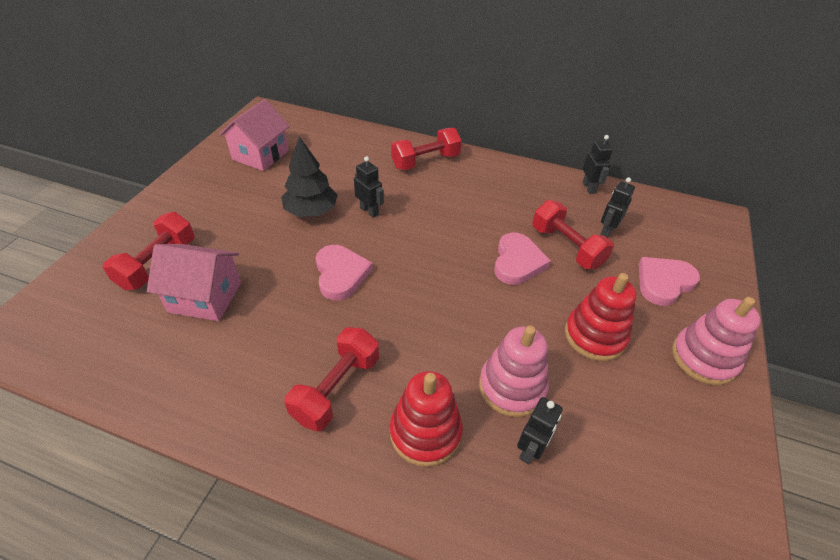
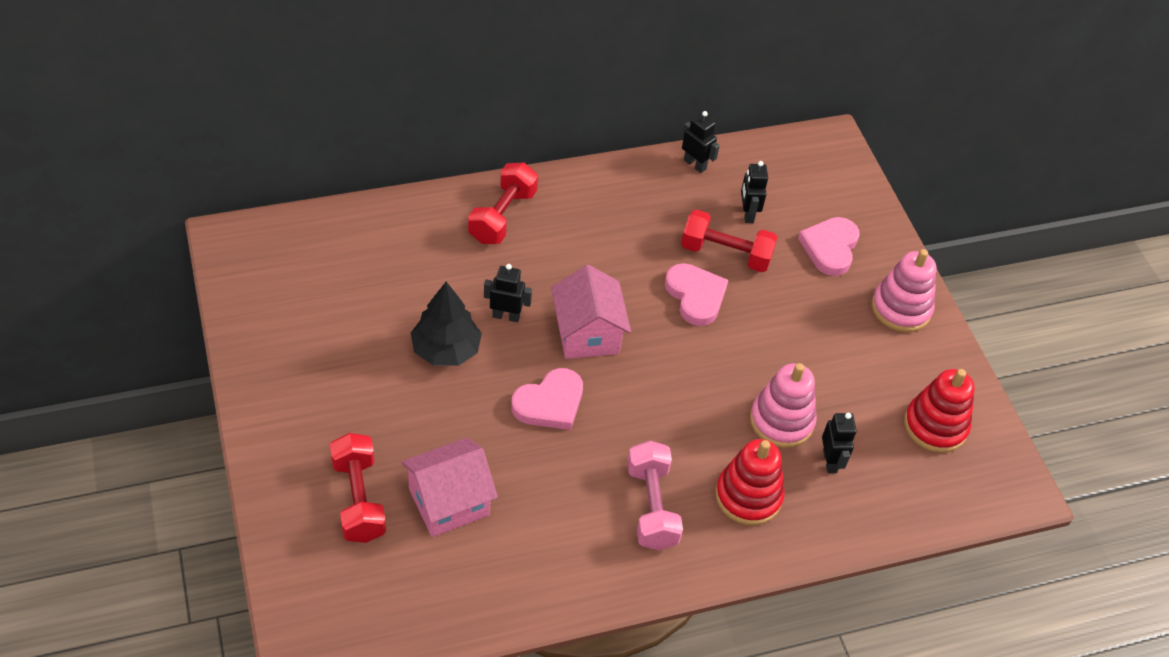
camera: 40 degrees left, 5 degrees up
pink house [219,99,290,171] -> pink house moved to [551,265,631,359]
red dumbbell [285,327,379,432] -> pink dumbbell [627,441,683,550]
pink heart [316,245,373,300] -> pink heart turned 105 degrees clockwise [511,368,583,430]
red stacking toy [565,273,637,361] -> red stacking toy moved to [904,369,975,453]

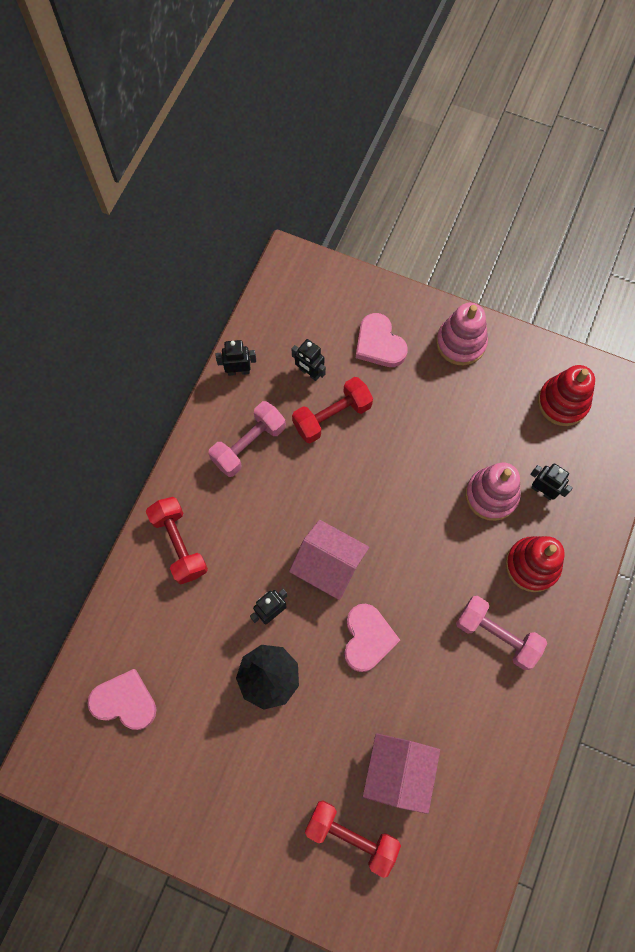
camera: 45 degrees left, 20 degrees up
pink heart [665,263,728,326] -> pink heart moved to [87,669,156,730]
none -> pink dumbbell [208,401,286,477]

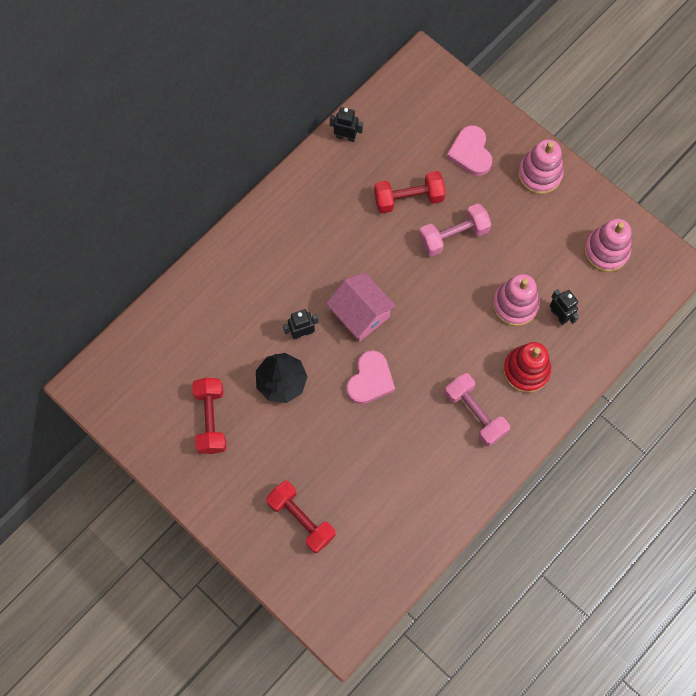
camera: 20 degrees right, 0 degrees up
pink heart [87,669,156,730] -> none
red dumbbell [146,497,208,584] -> red dumbbell moved to [192,378,227,454]
pink dumbbell [208,401,286,477] -> pink dumbbell moved to [419,203,491,257]
black robot [291,339,326,381] -> none
pink house [363,733,440,814] -> none
red stacking toy [538,365,595,426] -> pink stacking toy [584,219,631,272]

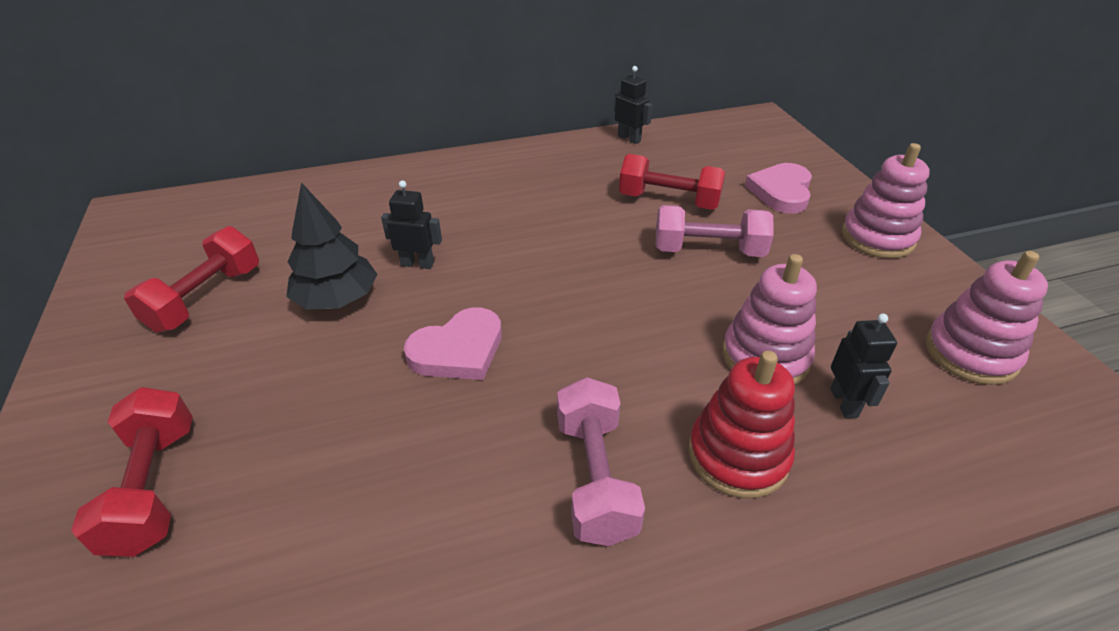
camera: 30 degrees right, 30 degrees down
pink house [326,272,396,342] -> none

